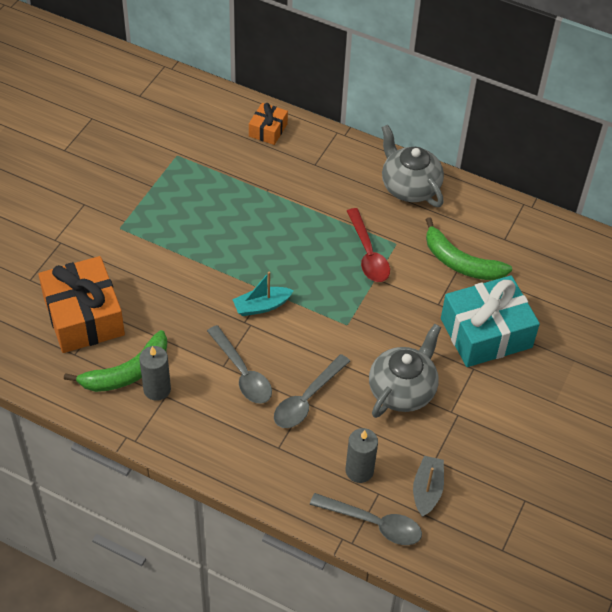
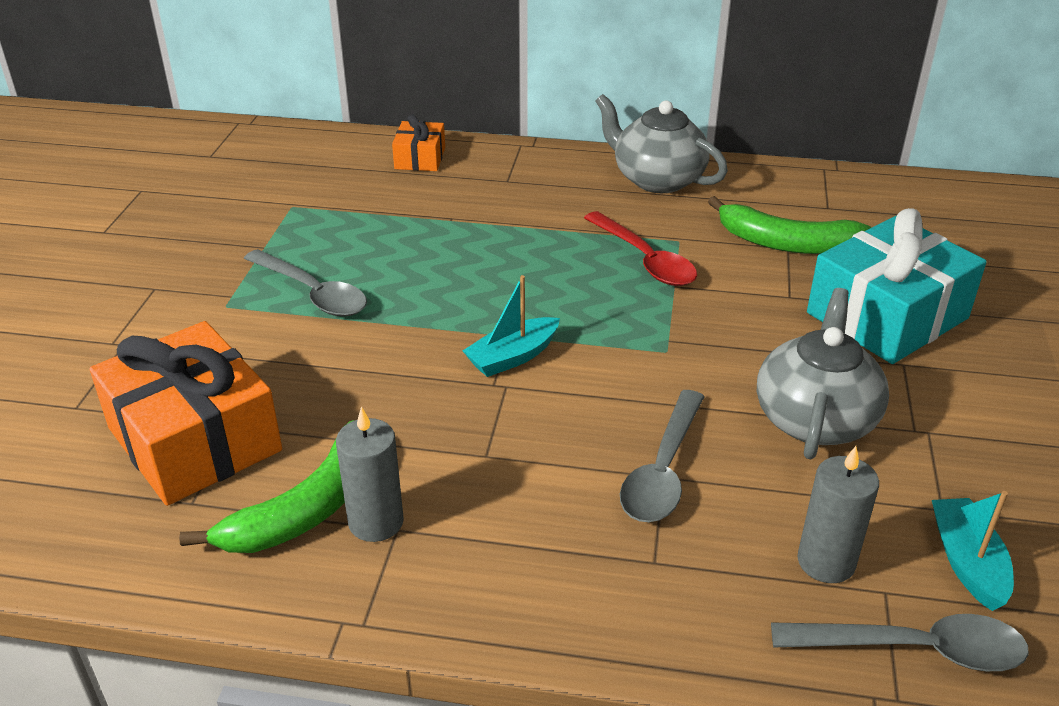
camera: 15 degrees left, 15 degrees down
grey spoon [207,325,272,404] -> grey spoon moved to [244,249,367,317]
grey boat [413,456,444,517] -> turquoise boat [932,491,1014,611]

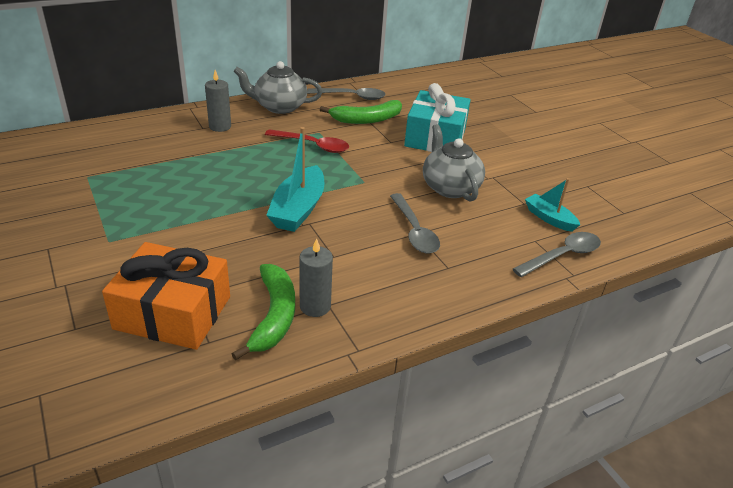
camera: 40 degrees left, 0 degrees up
grey spoon [244,249,367,317] -> grey spoon moved to [307,88,386,100]
orange gift [392,114,445,171] -> none
turquoise boat [463,275,560,377] -> turquoise boat [266,127,324,232], size x1.65
grey candle [798,446,879,583] -> grey candle moved to [205,70,231,132]

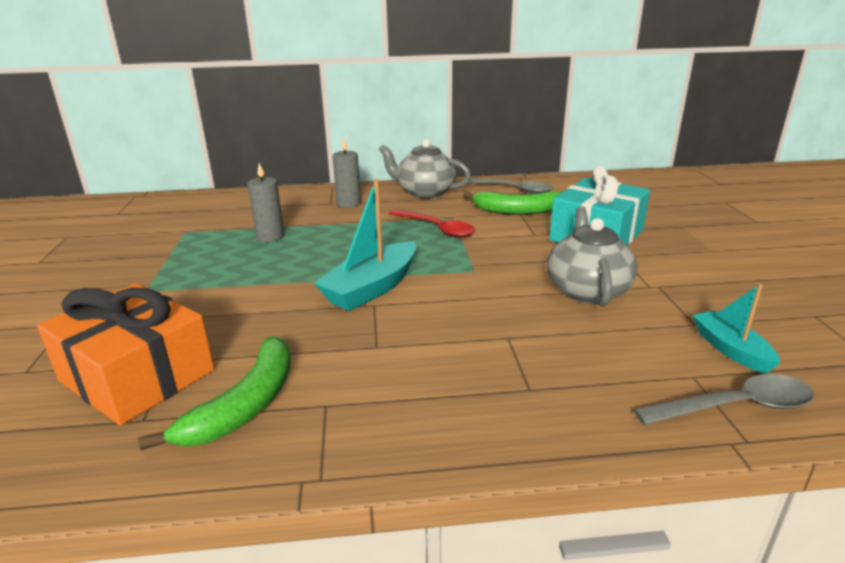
camera: 25 degrees right, 10 degrees down
grey candle [299,238,333,317] -> grey candle moved to [247,163,284,242]
grey spoon [390,193,440,253] -> none

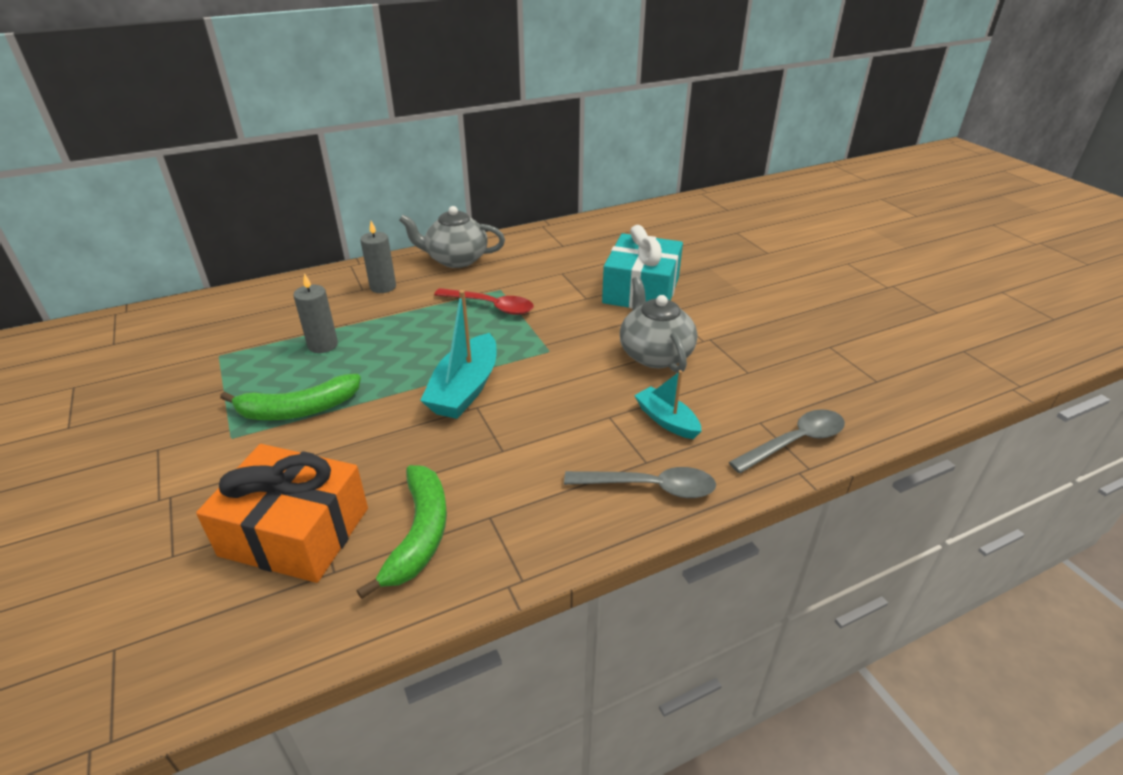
camera: 20 degrees left, 10 degrees up
green banana [463,191,562,215] -> green banana moved to [220,374,361,420]
grey spoon [469,179,553,194] -> grey spoon moved to [564,467,716,498]
turquoise boat [692,284,780,374] -> turquoise boat moved to [634,370,702,439]

